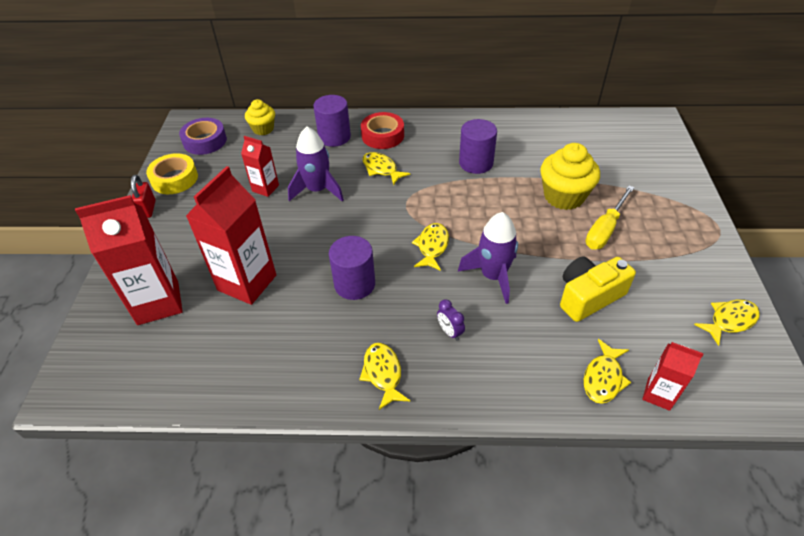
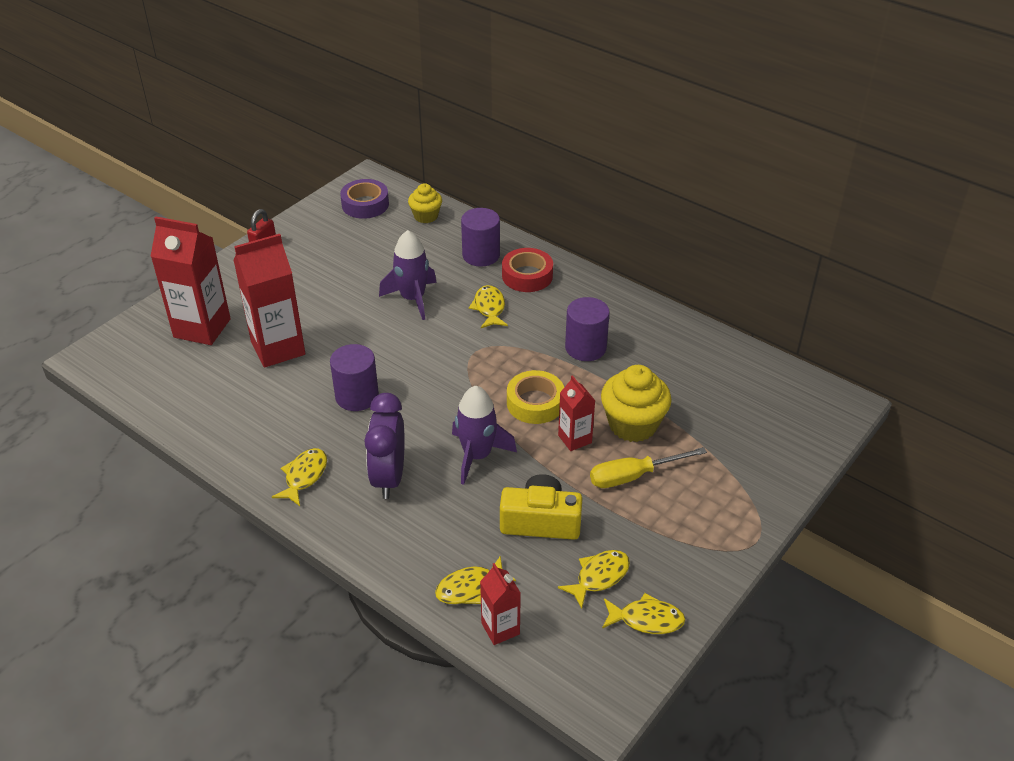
camera: 35 degrees right, 5 degrees down
yellow tape [146,153,198,194] -> yellow tape moved to [507,370,564,424]
red carton [241,136,279,197] -> red carton moved to [558,375,595,451]
yellow fish [412,223,449,271] -> yellow fish moved to [558,550,630,609]
purple clock [437,299,465,341] -> purple clock [364,393,405,499], size x2.23

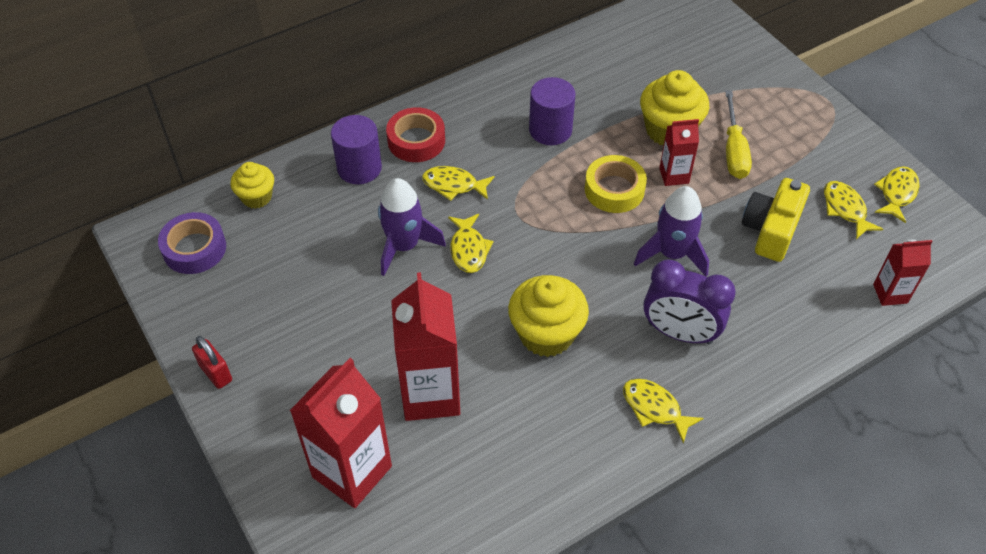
camera: 70 degrees left, 10 degrees up
purple cylinder [330,344,379,411] -> yellow cupcake [508,275,589,357]
yellow fish [435,556,516,604] -> yellow fish moved to [448,214,493,273]

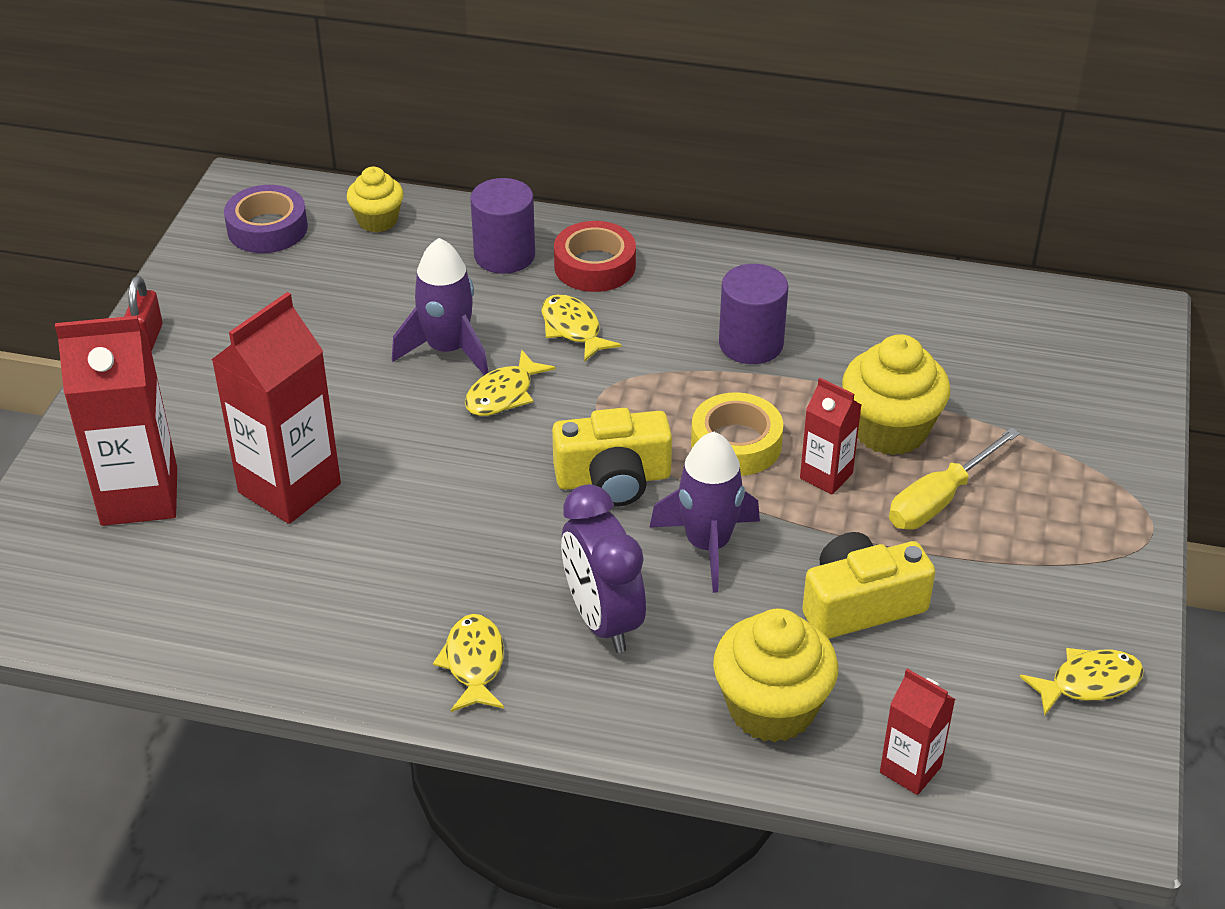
camera: 45 degrees right, 10 degrees down
yellow cupcake [508,275,589,357] -> yellow cupcake moved to [713,608,838,742]
yellow fish [824,181,883,239] -> none
none -> yellow camera [552,408,672,507]

